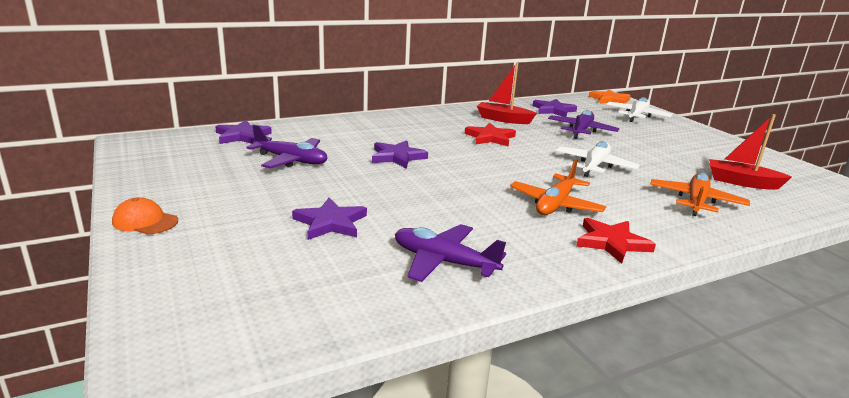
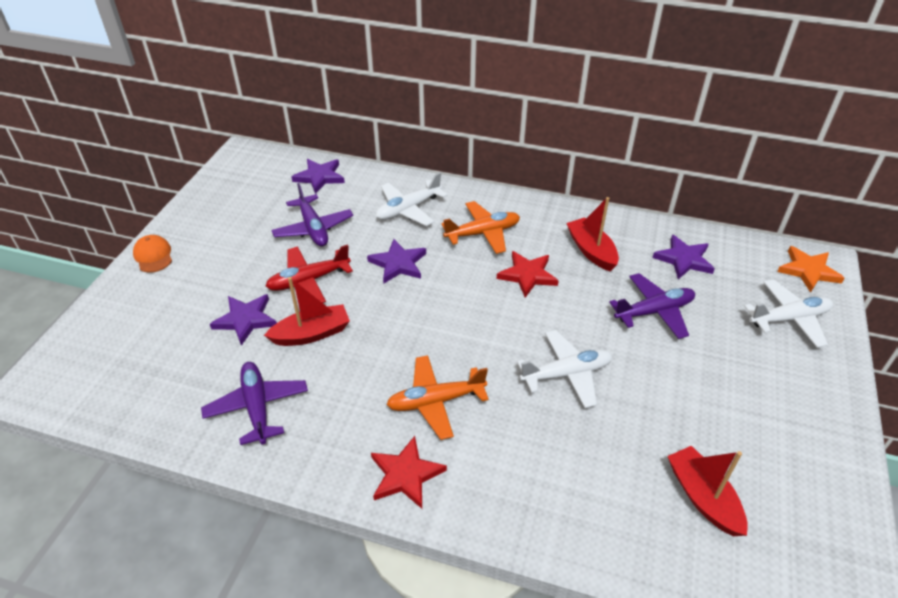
camera: 45 degrees right, 20 degrees up
orange plane [650,173,750,216] -> orange plane moved to [441,201,520,254]
none -> red boat [264,277,350,346]
none -> red plane [266,244,353,303]
none -> white plane [376,172,448,226]

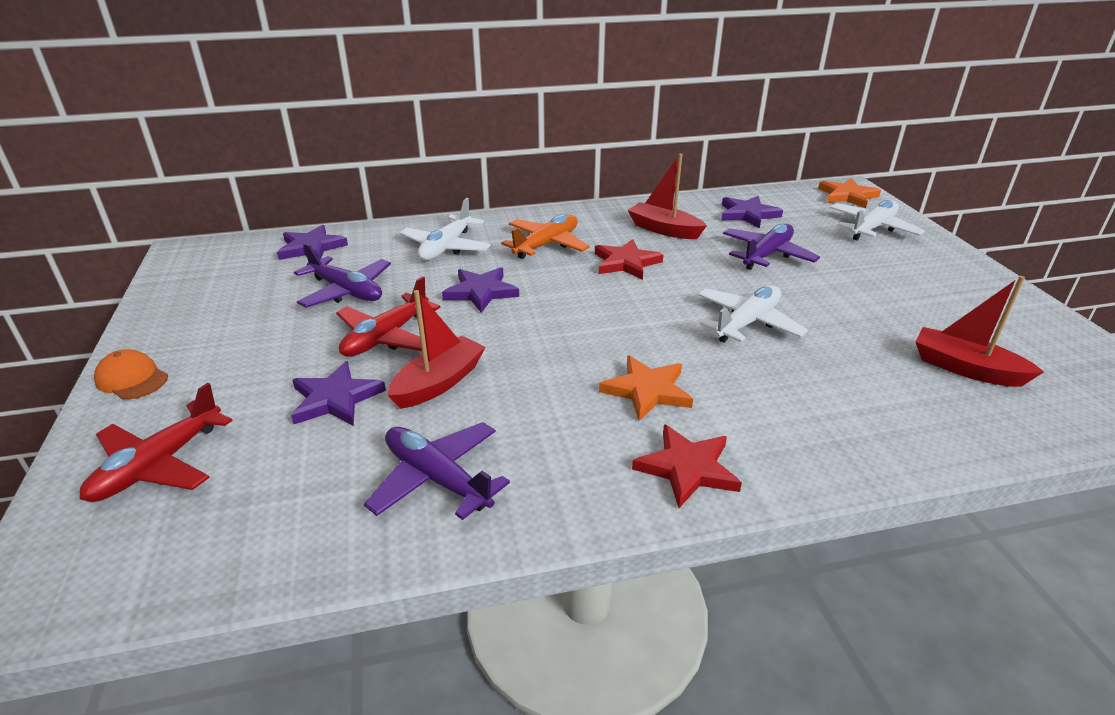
camera: 30 degrees left, 10 degrees down
orange plane [386,355,489,440] -> orange star [599,355,693,421]
none -> red plane [80,383,233,502]

